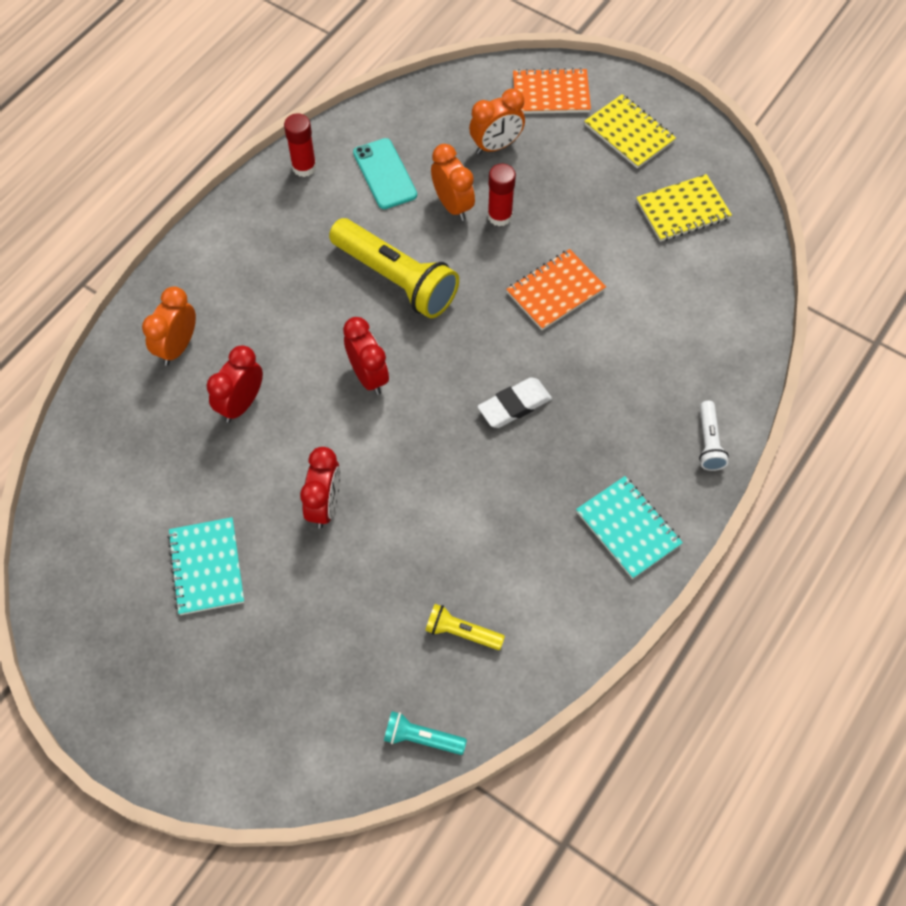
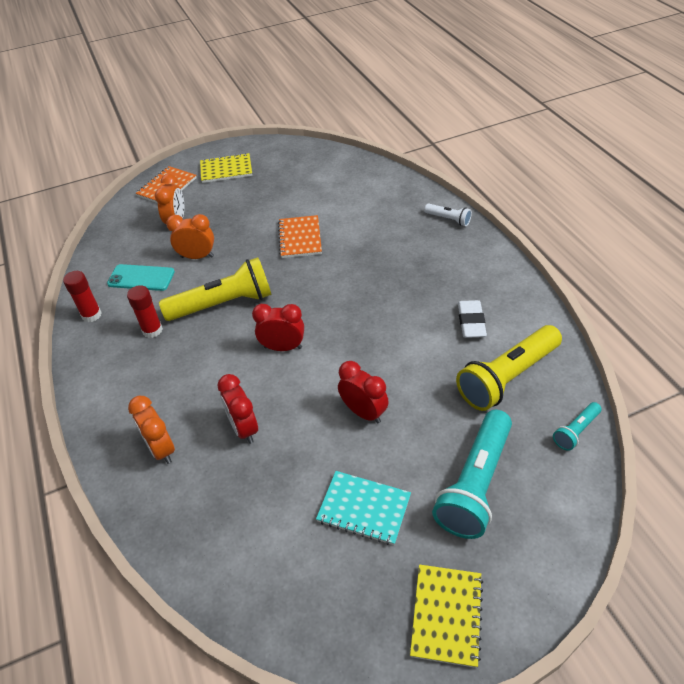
camera: 55 degrees left, 15 degrees down
yellow flashlight [425,604,505,650] -> yellow flashlight [456,325,562,411], size x2.09
white eraser [477,377,552,428] -> white eraser moved to [458,300,487,338]
red glue stick [488,163,516,226] -> red glue stick moved to [127,285,163,338]
turquoise notebook [576,476,683,579] -> none
yellow notebook [636,174,732,242] -> yellow notebook moved to [410,564,483,668]
none -> turquoise flashlight [432,410,512,539]

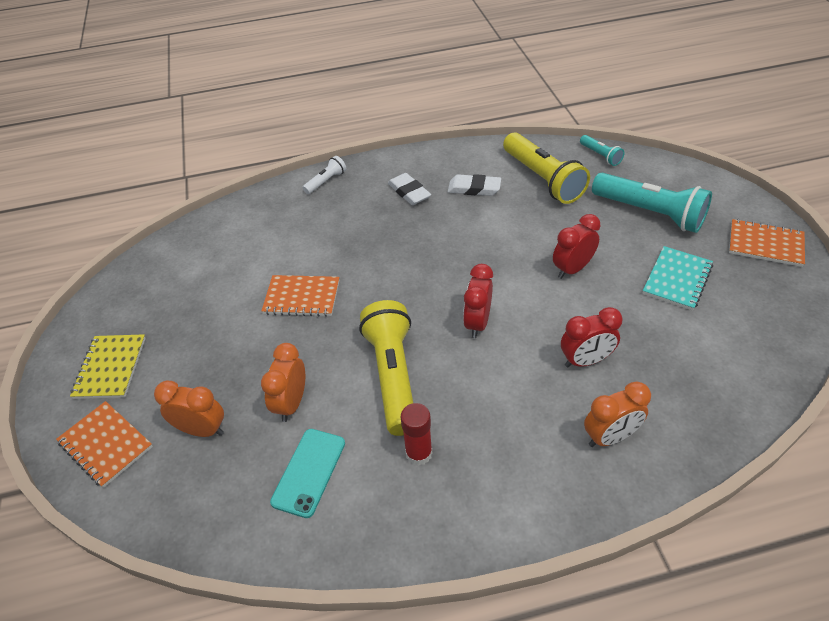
camera: 80 degrees left, 0 degrees up
red glue stick [63,271,102,322] -> none
yellow notebook [410,564,483,668] -> orange notebook [729,219,805,267]
none -> white eraser [388,173,431,205]

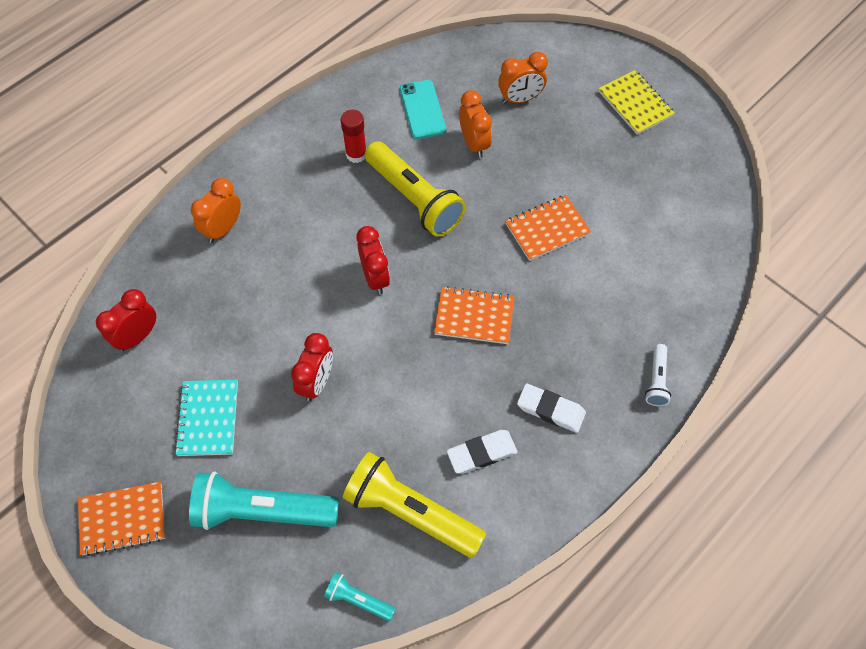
camera: 145 degrees right, 15 degrees up
orange notebook [56,401,153,488] -> orange notebook moved to [434,286,514,344]
red clock [561,307,622,367] -> red clock moved to [96,289,156,352]

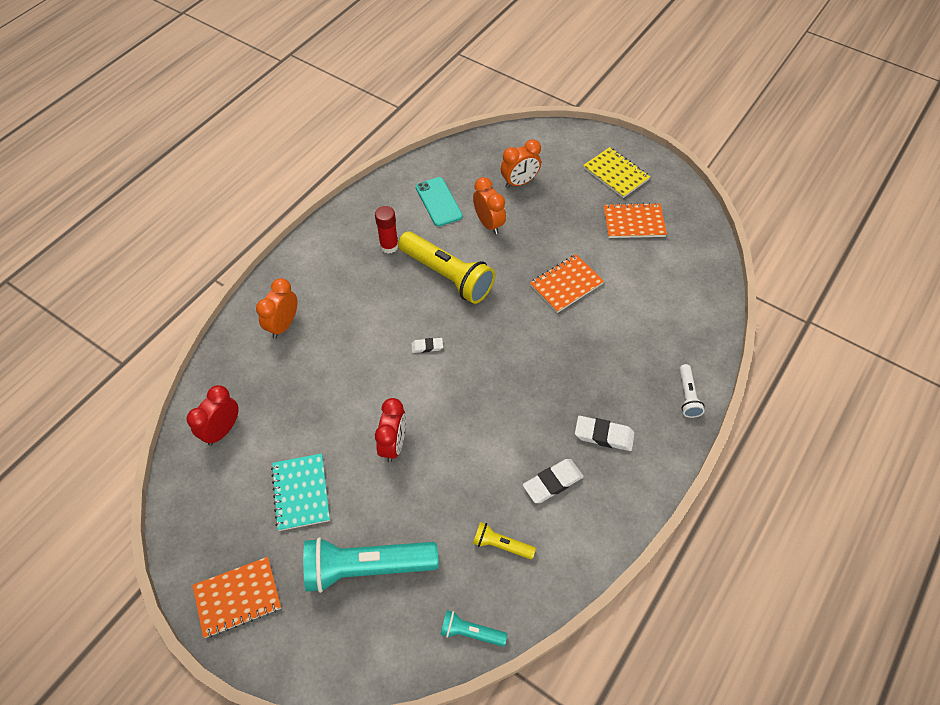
camera: 10 degrees left, 5 degrees down
yellow flashlight [343,452,486,558] -> yellow flashlight [473,522,536,560], size x0.48
red clock [357,226,390,295] -> white eraser [411,338,443,353]
orange notebook [434,286,514,344] -> orange notebook moved to [604,203,667,238]

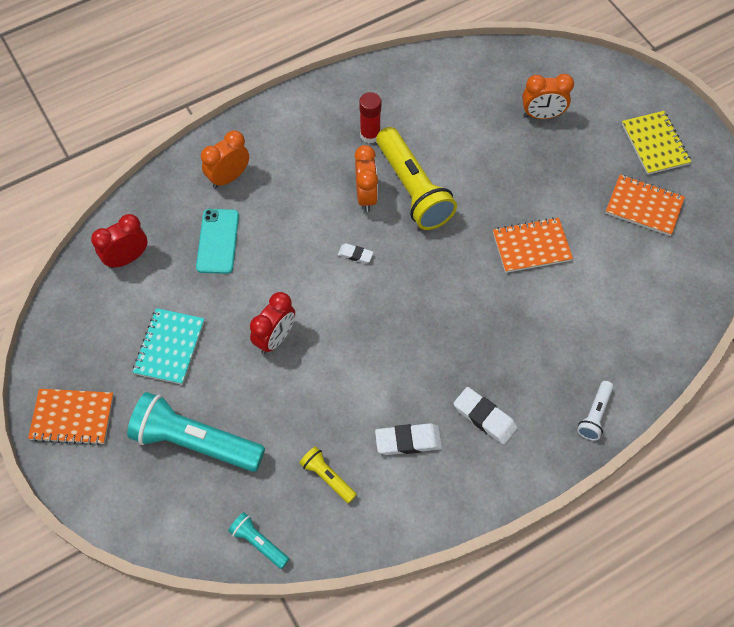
camera: 25 degrees right, 5 degrees up
turquoise phone [416,177,463,227] -> turquoise phone moved to [196,209,239,274]
orange clock [473,177,506,235] -> orange clock moved to [354,145,378,212]

